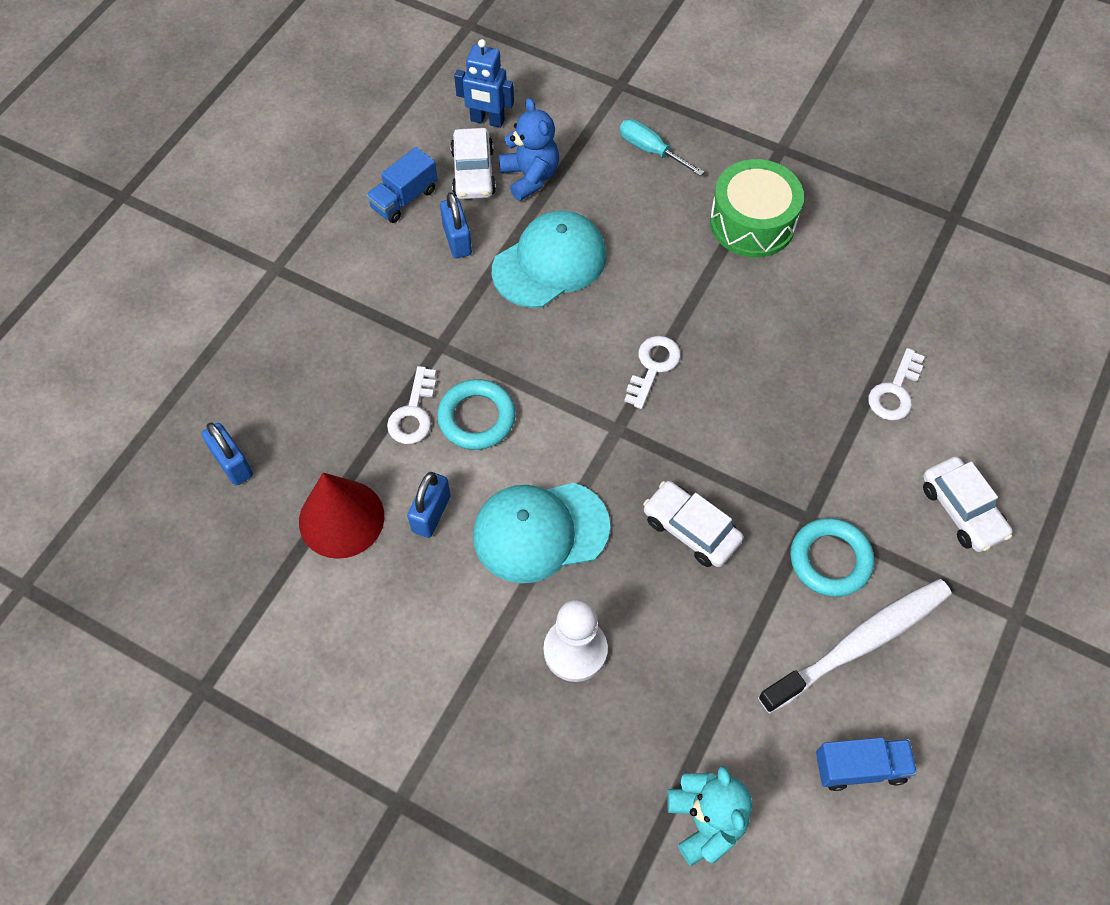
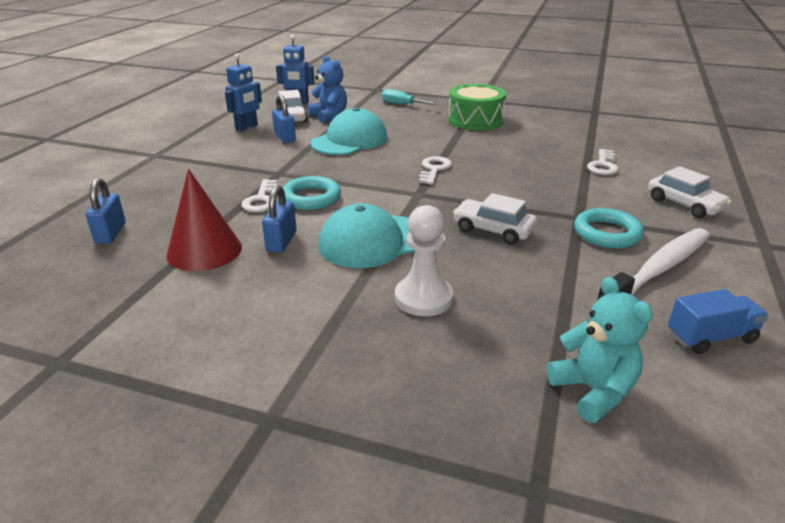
camera: 10 degrees left, 30 degrees down
blue padlock [202,423,253,486] -> blue padlock turned 45 degrees clockwise [86,178,126,244]
blue truck [366,147,438,223] -> blue robot [225,54,262,131]

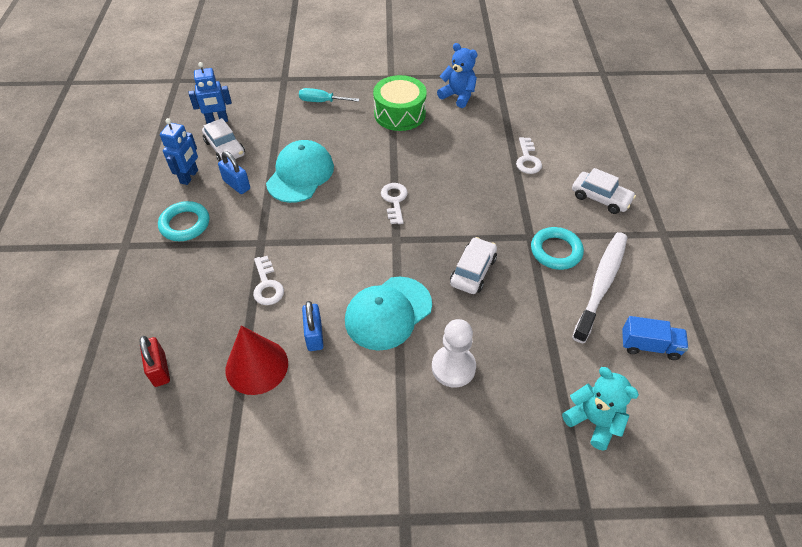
camera: 20 degrees left, 20 degrees up
blue padlock [86,178,126,244] -> red padlock [140,336,170,387]
turquoise ring [282,176,341,210] -> turquoise ring moved to [158,201,209,241]
blue teddy bear [308,55,347,123] -> blue teddy bear moved to [437,43,478,108]
white car [453,193,537,244] -> white car turned 105 degrees clockwise [450,237,497,294]
blue truck [668,289,769,354] -> blue truck turned 45 degrees clockwise [622,316,688,360]

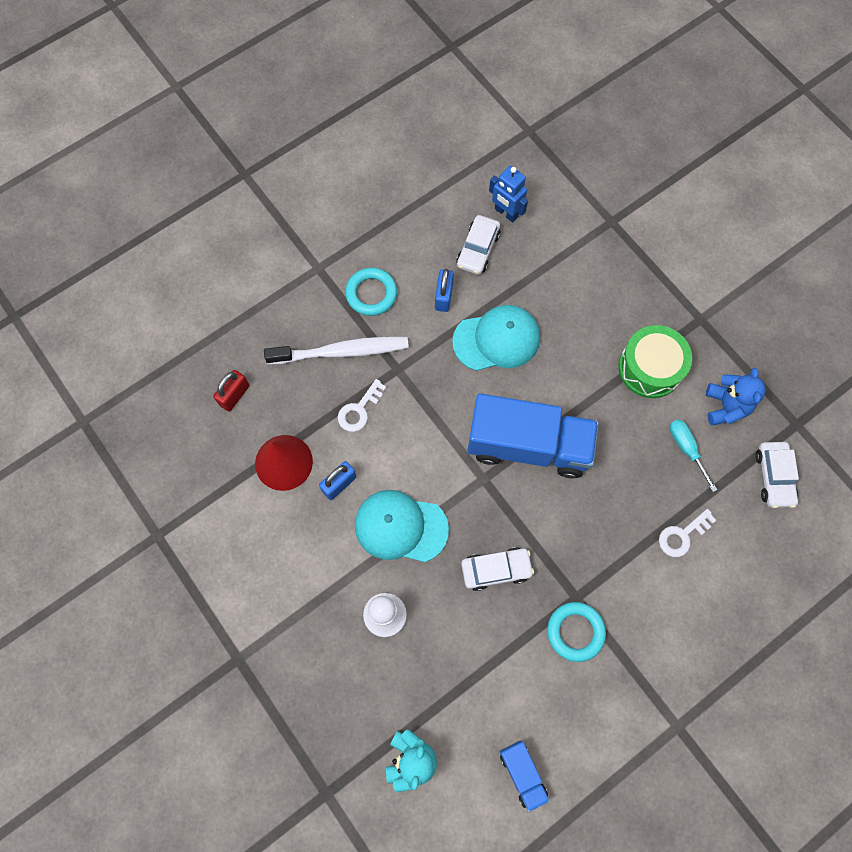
camera: 55 degrees right, 20 degrees up
blue robot [160,118,198,185] -> none
turquoise screwdriver [299,88,359,102] -> turquoise screwdriver moved to [669,419,717,492]
white key [381,183,408,224] -> blue truck [467,393,599,478]
white car [572,168,636,214] -> white car moved to [755,442,799,508]
white toothbrush [572,232,627,343] -> white toothbrush moved to [264,337,409,365]

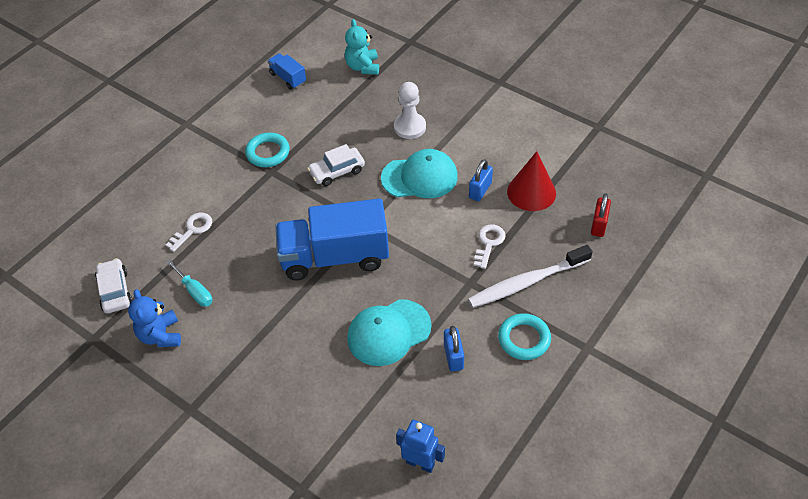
camera: 165 degrees right, 20 degrees down
white car [456,215,501,275] -> none
green drum [618,325,692,398] -> none

